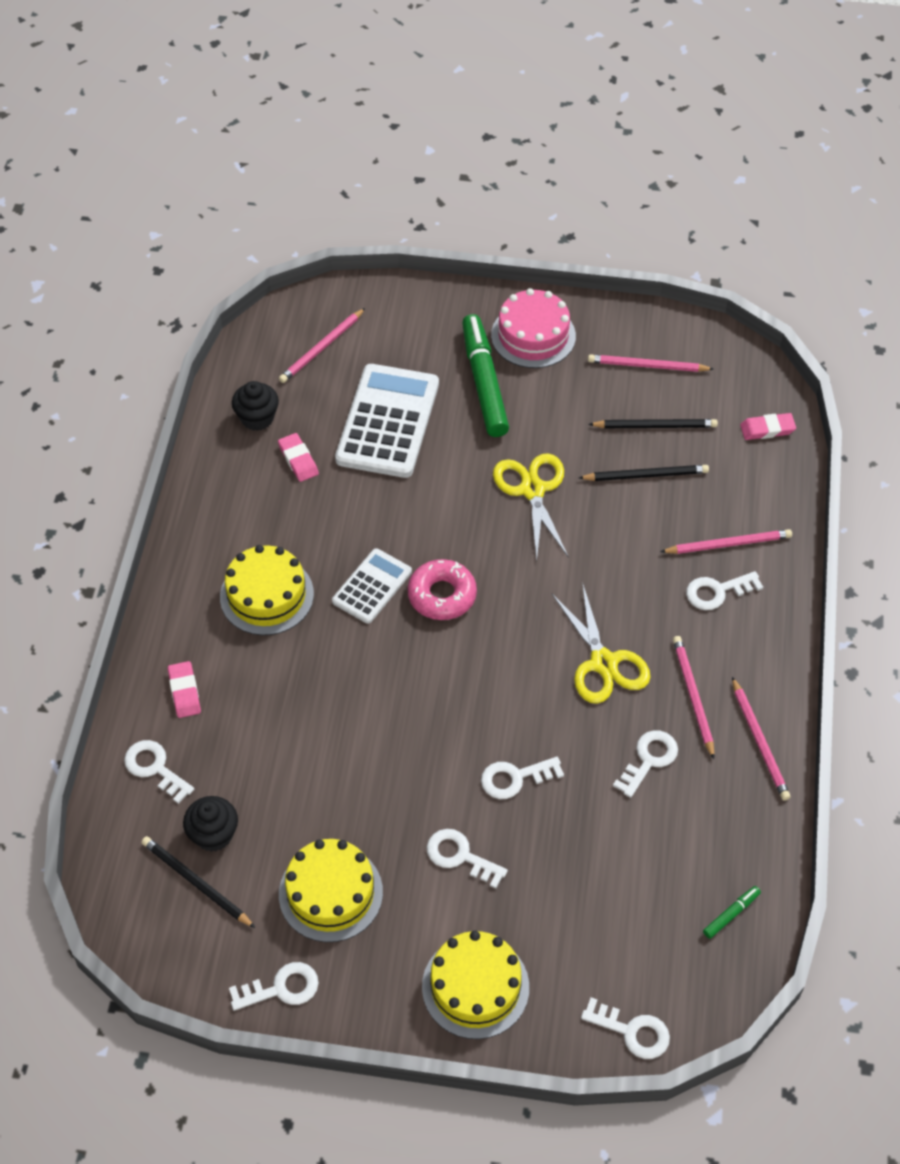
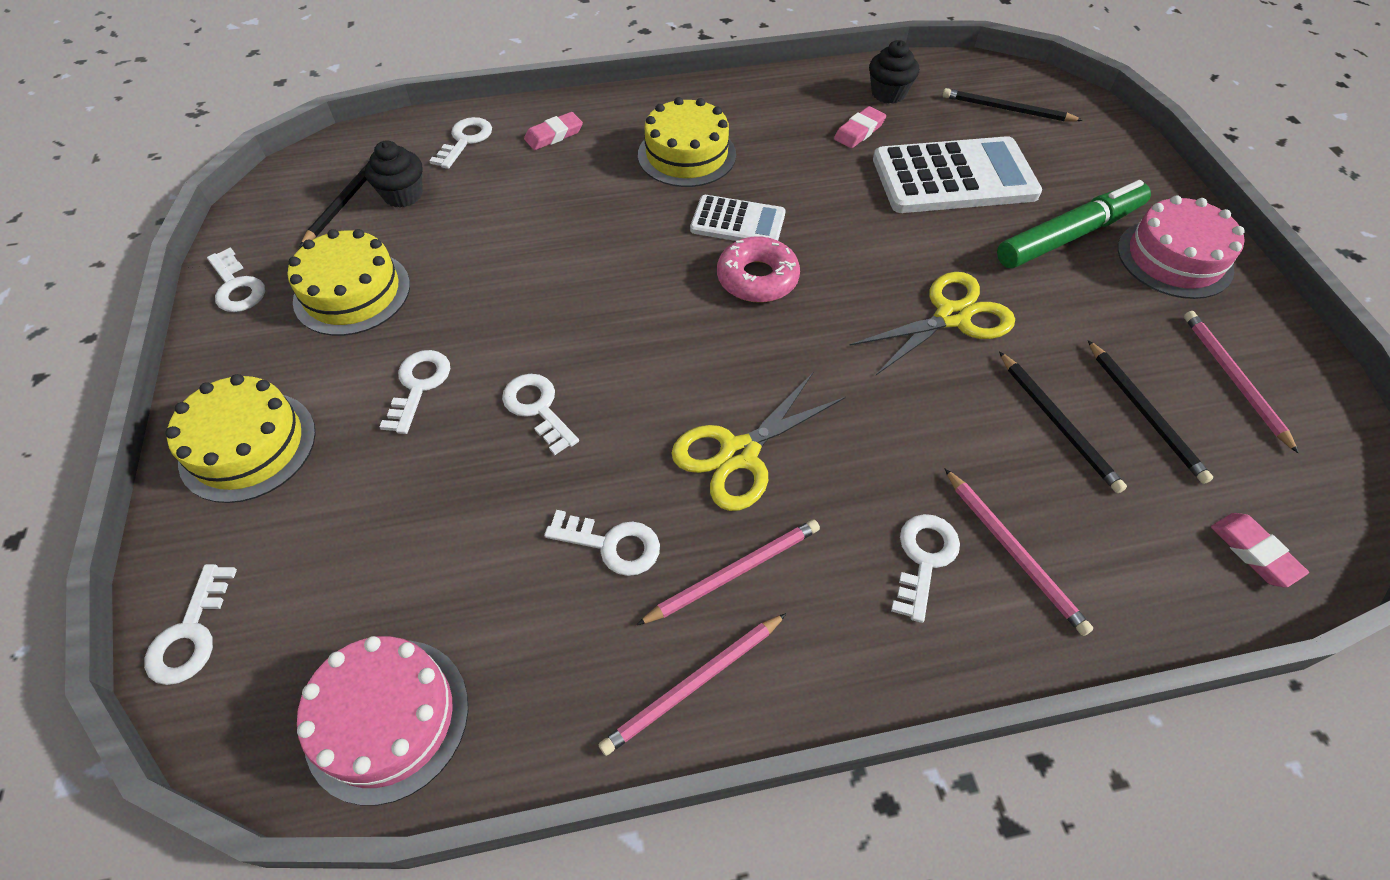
camera: 70 degrees right, 0 degrees up
pink pencil [279,308,365,383] -> black pencil [942,88,1083,122]
white key [686,571,763,610] -> white key turned 60 degrees clockwise [891,514,960,623]
green marker [703,886,761,939] -> pink cake [297,636,468,805]

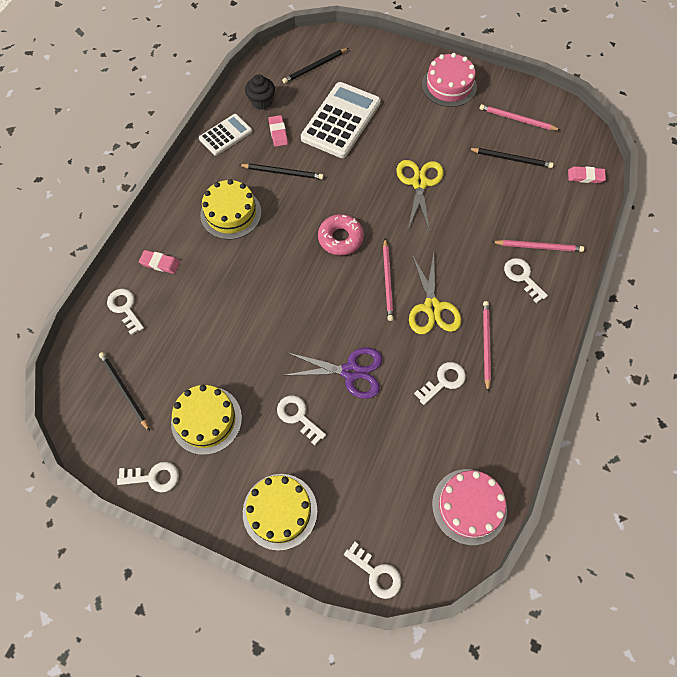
camera: 55 degrees left, 10 degrees up
black cupcake [365,141,423,208] -> none
white key [502,374,579,455] -> purple scissors [283,347,382,399]
pink eraser [524,112,583,150] -> pink eraser turned 75 degrees counterclockwise [139,250,180,274]
pink pencil [599,613,787,756] -> pink pencil moved to [383,238,394,321]
white calculator [690,195,786,241] -> white calculator moved to [199,114,252,156]
green marker [997,180,1151,268] -> none
black pencil [999,351,1127,493] -> black pencil moved to [239,163,324,179]

